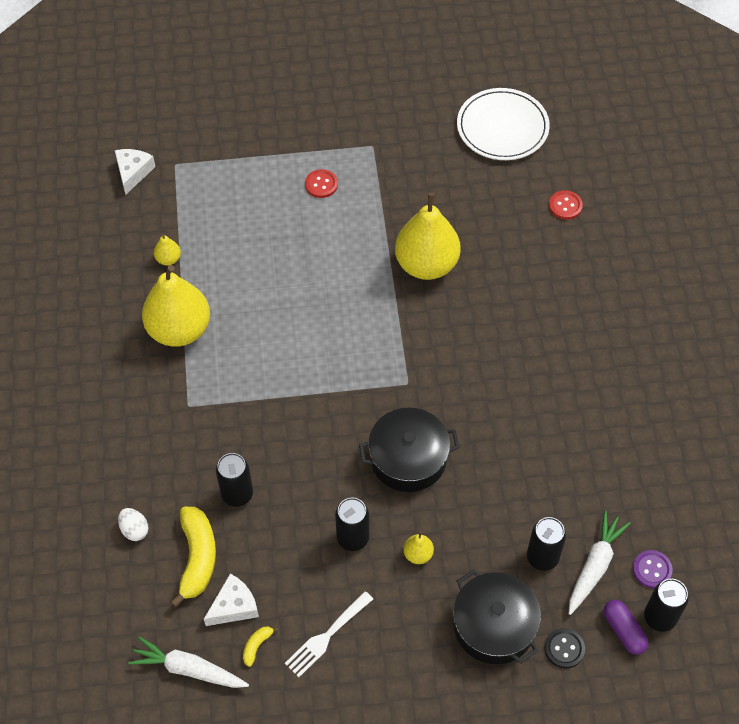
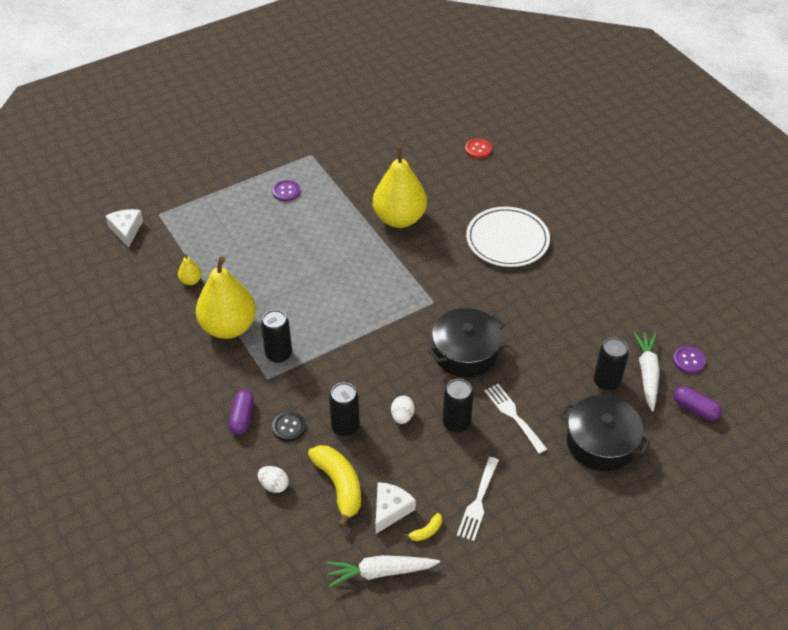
camera: 25 degrees left, 10 degrees down
yellow banana [243,626,279,667] -> yellow banana turned 135 degrees counterclockwise [404,513,442,541]
red button [305,169,338,198] -> purple button [272,180,300,201]
yellow pear [403,531,434,564] -> white fork [484,384,547,454]
white plate [457,88,550,160] -> white plate moved to [466,207,550,267]
black button [544,628,585,668] -> black button moved to [272,411,306,441]
black can [644,579,689,632] -> black can moved to [261,310,292,363]
none -> purple capsule [229,390,254,435]
none -> white egg [391,396,415,424]

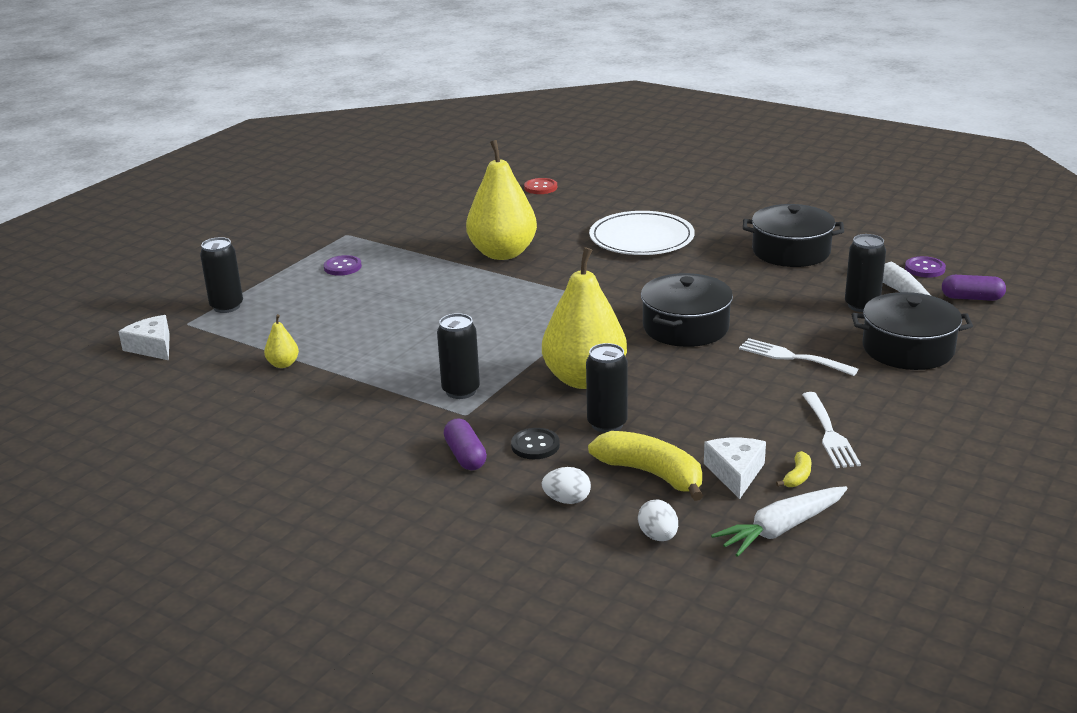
camera: 25 degrees left, 20 degrees down
yellow pear [196,257,256,339] -> yellow pear moved to [542,247,627,389]
white egg [391,396,415,424] -> white egg moved to [638,500,678,541]
black can [443,379,474,433] -> black can moved to [200,237,243,313]
none -> black pot [743,204,844,267]

